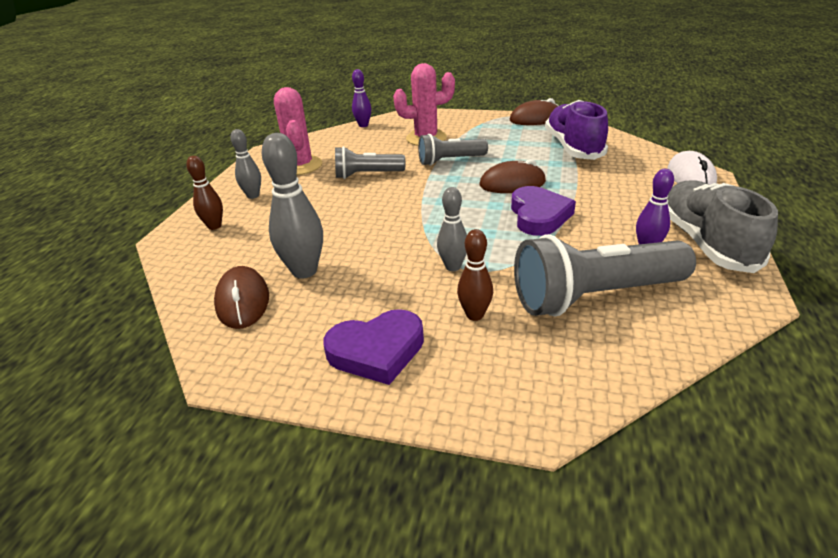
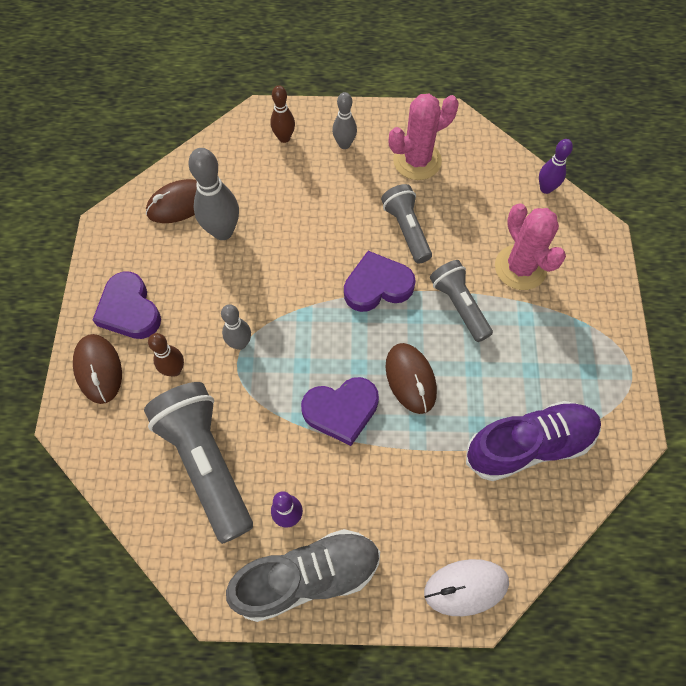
camera: 75 degrees right, 30 degrees up
brown mouse [510,98,558,125] -> brown mouse moved to [73,334,122,404]
none -> purple heart [344,251,416,312]

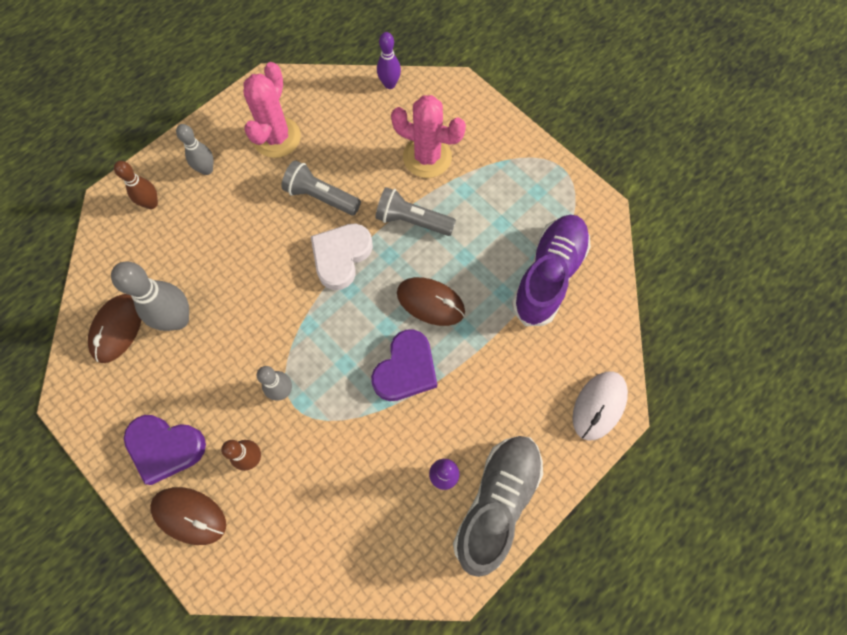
camera: 45 degrees left, 5 degrees up
grey flashlight [144,382,253,544] -> none
purple heart [344,251,416,312] -> white heart [311,224,373,290]

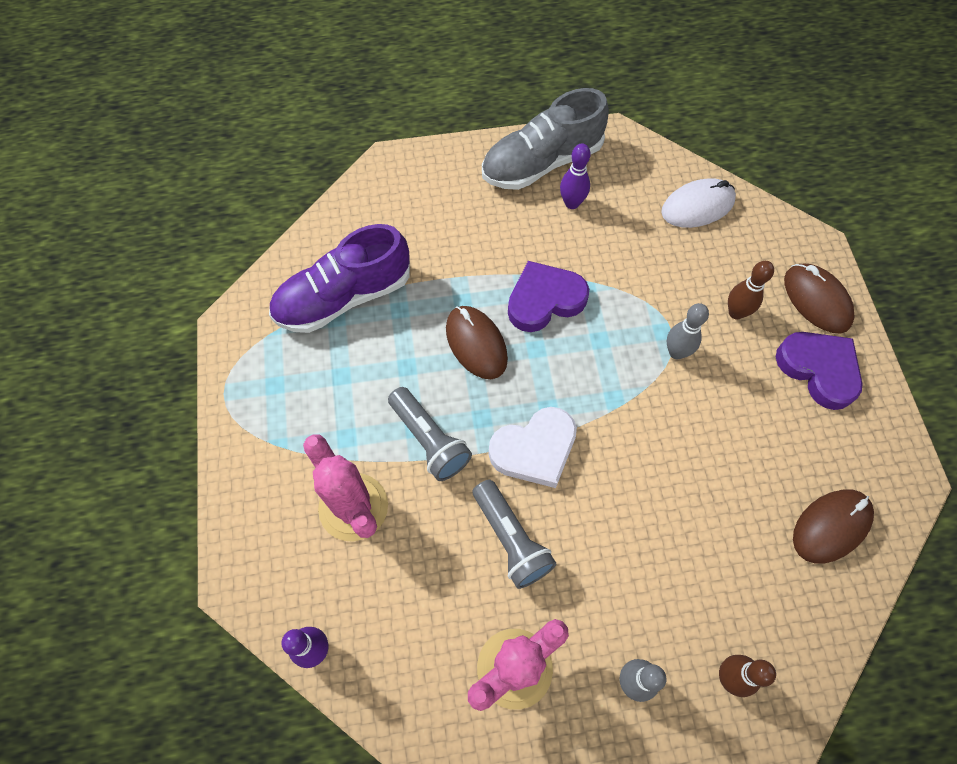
camera: 145 degrees left, 5 degrees down
grey bowling pin [111,262,189,331] -> none
white mouse [572,371,628,440] -> white mouse moved to [661,178,736,228]

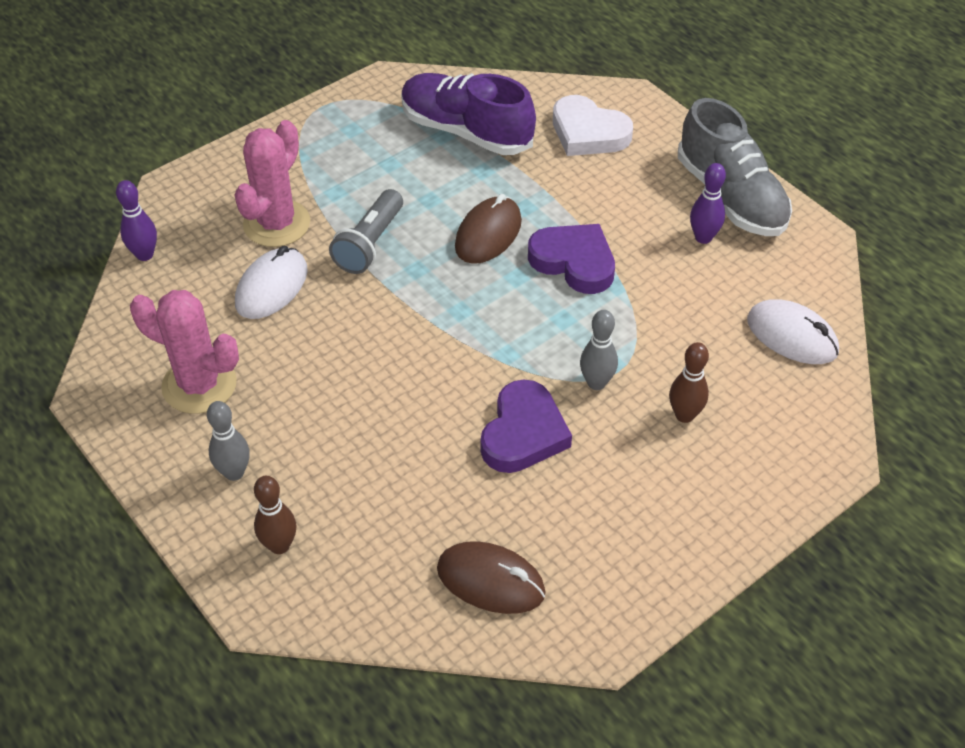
camera: 60 degrees right, 15 degrees down
grey flashlight [473,480,556,589] -> none
grey shoe [482,88,609,190] -> grey shoe turned 150 degrees counterclockwise [678,98,792,236]
white heart [489,407,577,488] -> white heart moved to [553,95,633,156]
purple heart [776,332,863,410] -> purple heart moved to [481,379,572,473]
brown mouse [784,264,855,333] -> none
none -> white mouse [235,246,308,319]

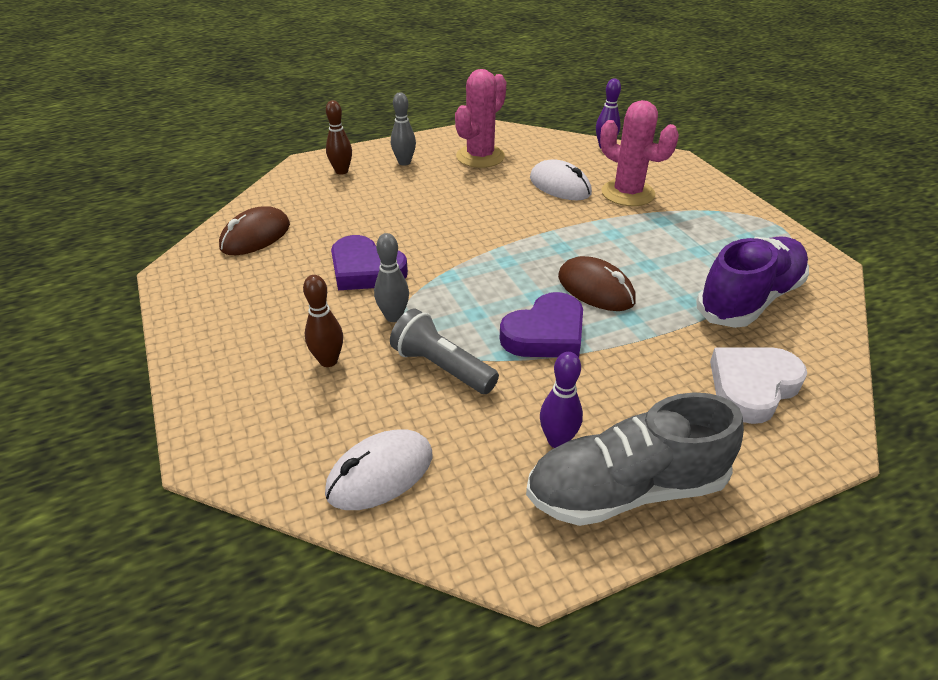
camera: 105 degrees right, 10 degrees down
grey flashlight [329,189,403,274] -> grey flashlight moved to [390,309,499,394]

